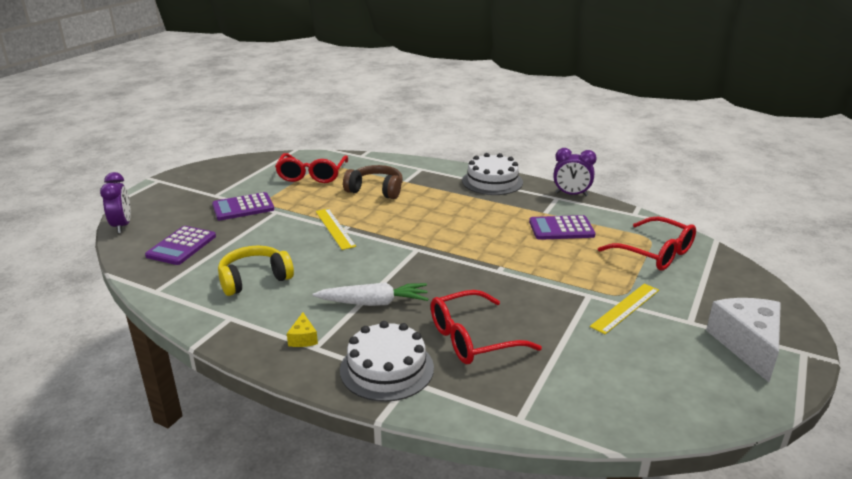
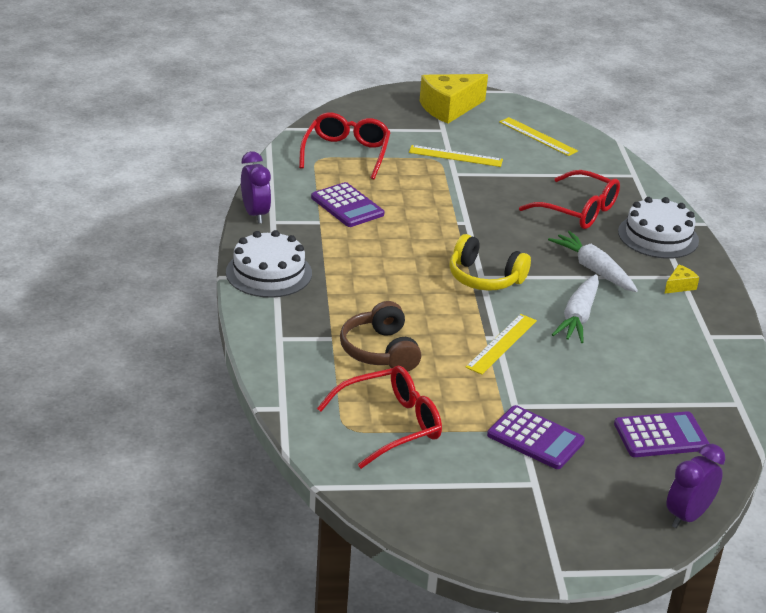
camera: 125 degrees left, 5 degrees up
yellow headphones [218,246,294,296] -> yellow headphones moved to [449,234,531,291]
white cheese [706,298,781,382] -> yellow cheese [420,74,488,124]
none -> yellow ruler [499,117,578,156]
none -> white carrot [552,274,599,343]

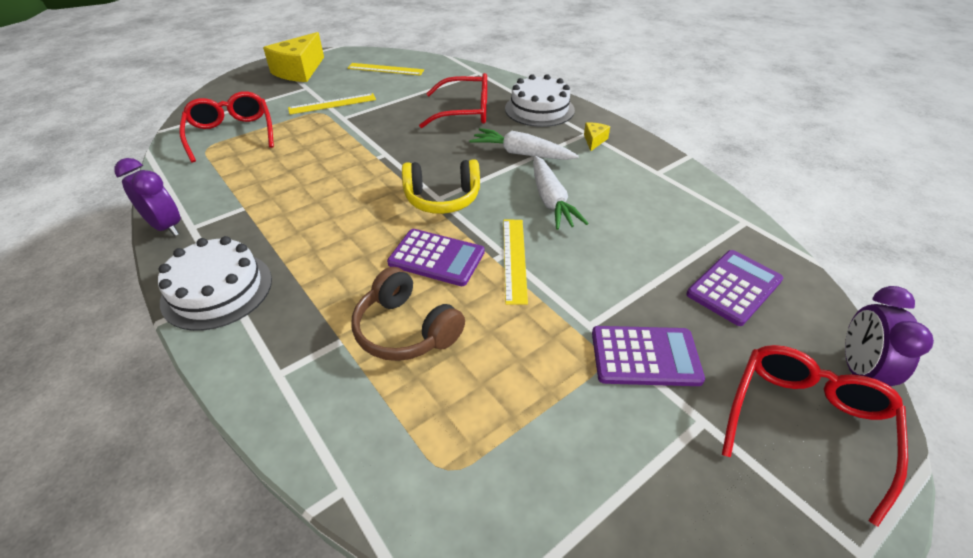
camera: 30 degrees left, 10 degrees up
purple calculator [311,182,384,227] -> purple calculator moved to [387,229,485,286]
red glasses [317,366,442,469] -> red glasses moved to [722,345,908,527]

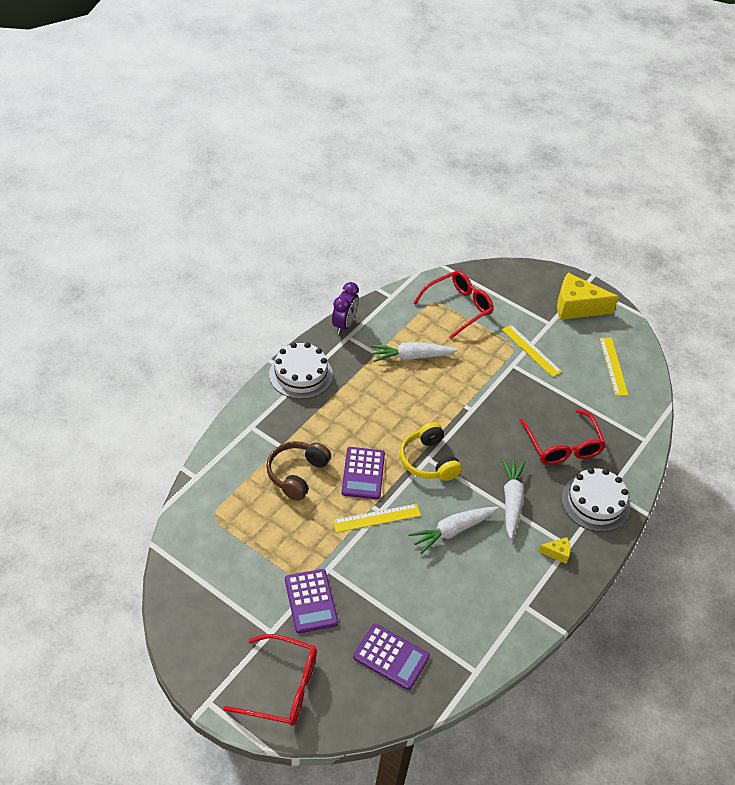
camera: 70 degrees right, 5 degrees up
purple clock [845,286,934,386] -> none
none -> white carrot [371,342,458,362]

